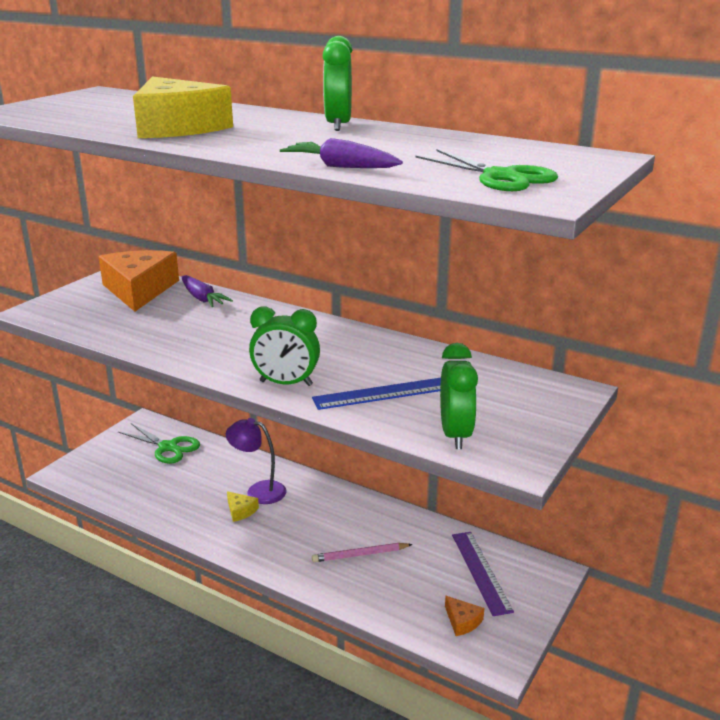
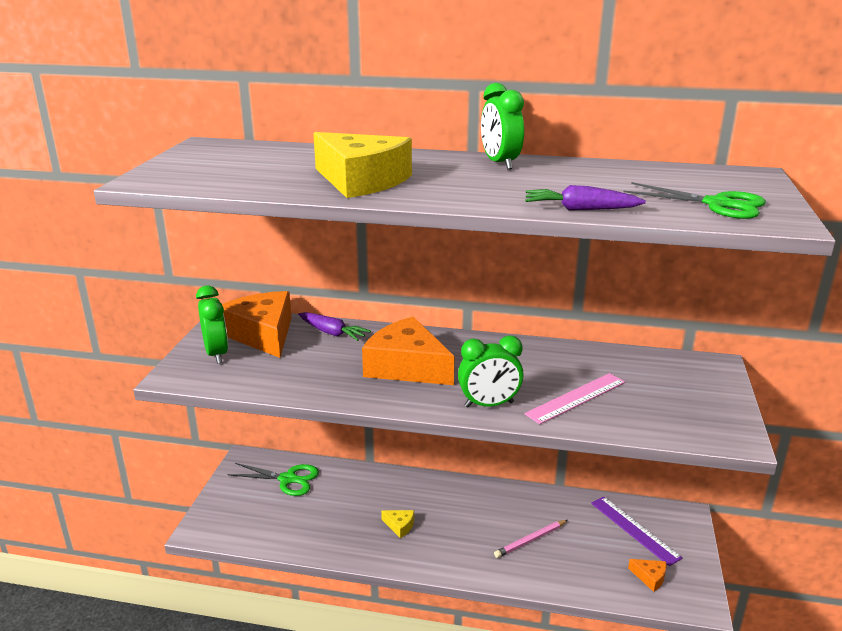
camera: 20 degrees left, 0 degrees up
purple lamp [226,418,286,504] -> none
blue ruler [312,378,441,410] -> pink ruler [524,373,625,424]
green clock [440,343,478,449] -> green clock moved to [196,286,228,364]
none -> orange cheese [362,317,455,385]

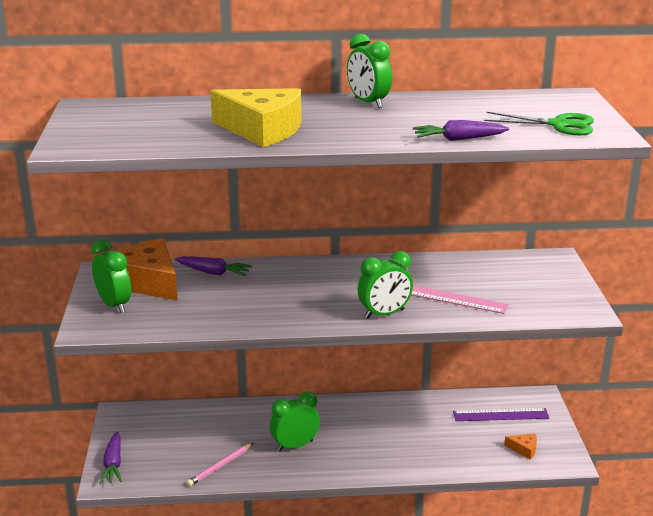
camera: 15 degrees left, 0 degrees up
green scissors [227,463,319,496] -> none
orange cheese [362,317,455,385] -> none
yellow cheese [381,510,414,538] -> green clock [270,391,320,452]
pink pencil [494,520,568,558] -> pink pencil moved to [186,443,254,487]
pink ruler [524,373,625,424] -> pink ruler turned 75 degrees clockwise [411,285,509,314]
purple ruler [591,497,682,566] -> purple ruler turned 45 degrees counterclockwise [453,408,549,421]
none -> purple carrot [100,431,122,484]

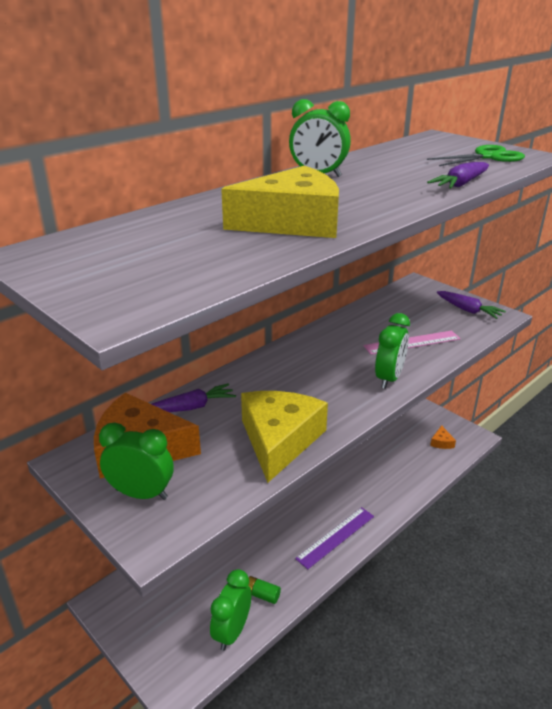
camera: 40 degrees left, 5 degrees up
purple carrot [100,431,122,484] -> purple carrot moved to [437,291,506,319]
pink pencil [186,443,254,487] -> green battery [248,576,281,604]
green clock [270,391,320,452] -> green clock moved to [210,569,252,651]
purple ruler [453,408,549,421] -> purple ruler moved to [295,507,374,569]
orange cheese [504,433,537,459] -> orange cheese turned 120 degrees clockwise [430,425,456,449]
none -> yellow cheese [241,391,328,483]

